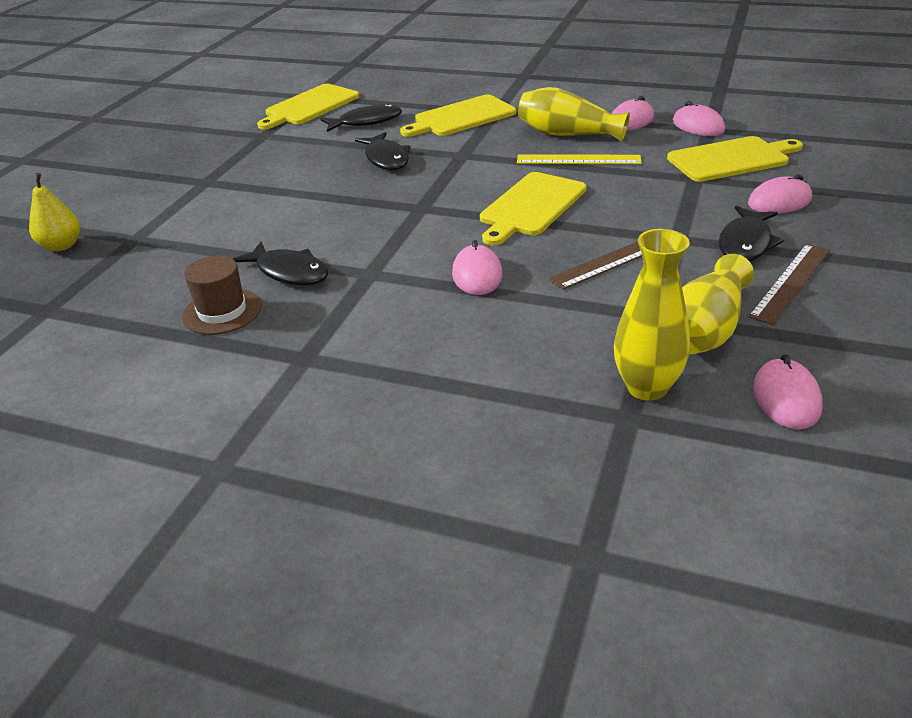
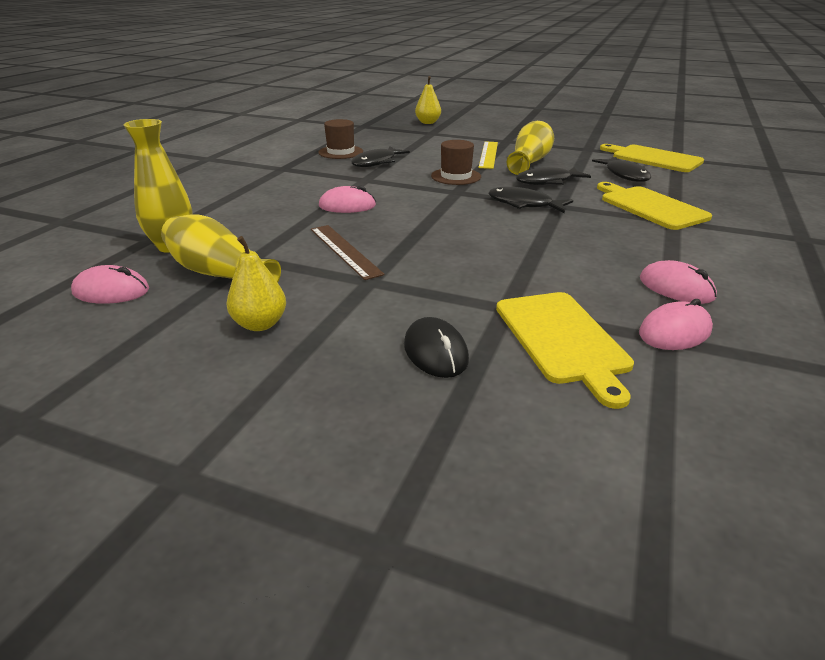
camera: 90 degrees right, 5 degrees down
yellow cutting board [480,172,587,245] -> none
yellow ruler [517,154,642,164] -> yellow ruler moved to [478,141,498,169]
yellow vase [518,87,630,142] -> yellow vase moved to [507,121,554,175]
black fish [719,206,784,261] -> black fish moved to [488,187,573,213]
pink mouse [748,174,812,214] -> black mouse [404,317,469,378]
brown ruler [749,244,830,325] -> yellow pear [226,236,286,331]
none -> brown hat [431,140,481,185]

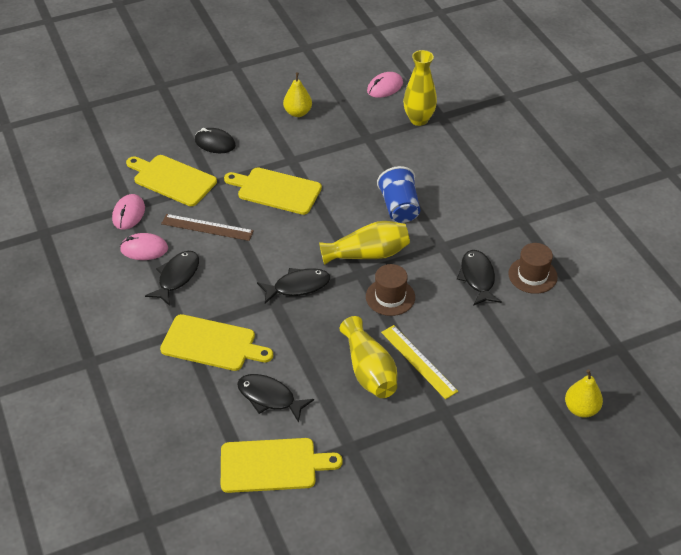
camera: 135 degrees right, 15 degrees up
yellow vase [161,214,281,283] -> yellow vase moved to [319,221,410,265]
brown ruler [311,225,385,280] -> brown ruler moved to [161,214,254,241]
pink mouse [319,186,376,213] -> blue cup [377,166,420,223]
black fish [516,167,591,185] -> black fish moved to [145,251,199,306]
none -> yellow cutting board [224,167,322,215]

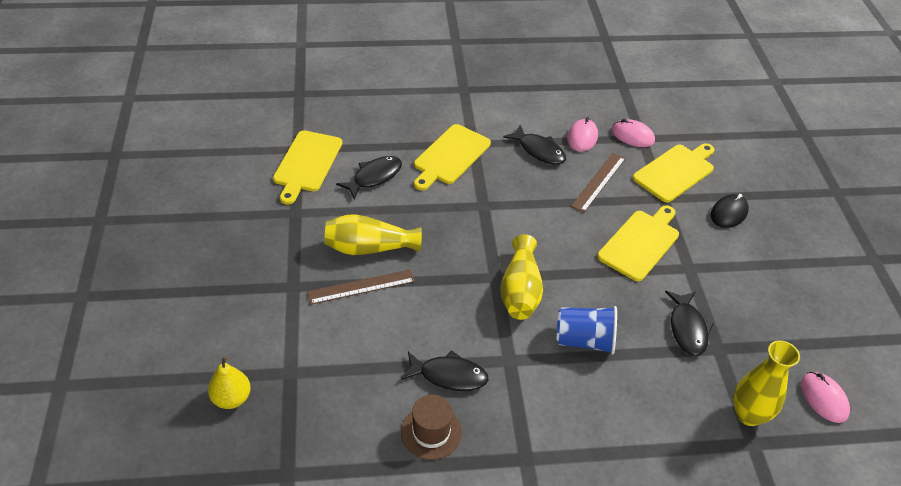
camera: 105 degrees right, 0 degrees up
black fish [257,268,330,304] -> black fish moved to [665,291,714,356]
yellow pear [283,72,312,117] -> none
brown hat [366,264,415,316] -> none
yellow ruler [381,325,458,399] -> brown ruler [307,269,415,305]

